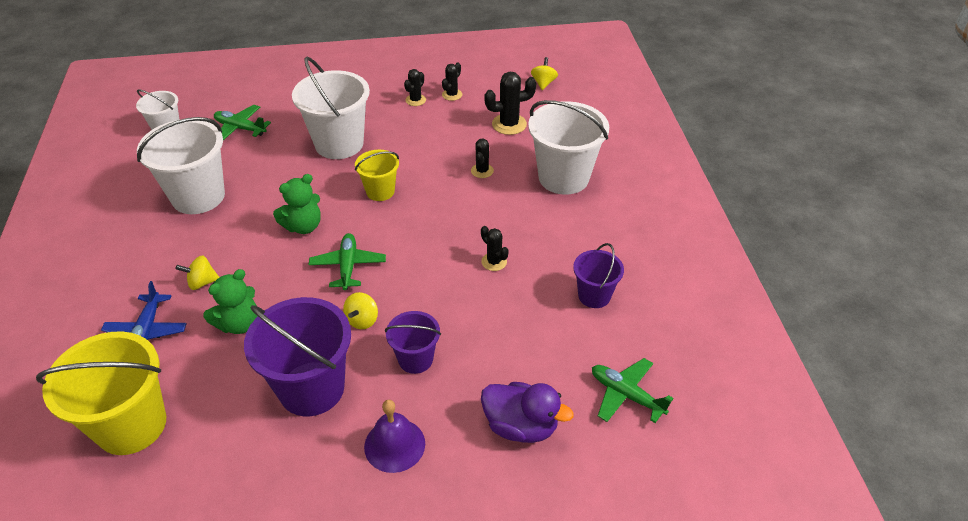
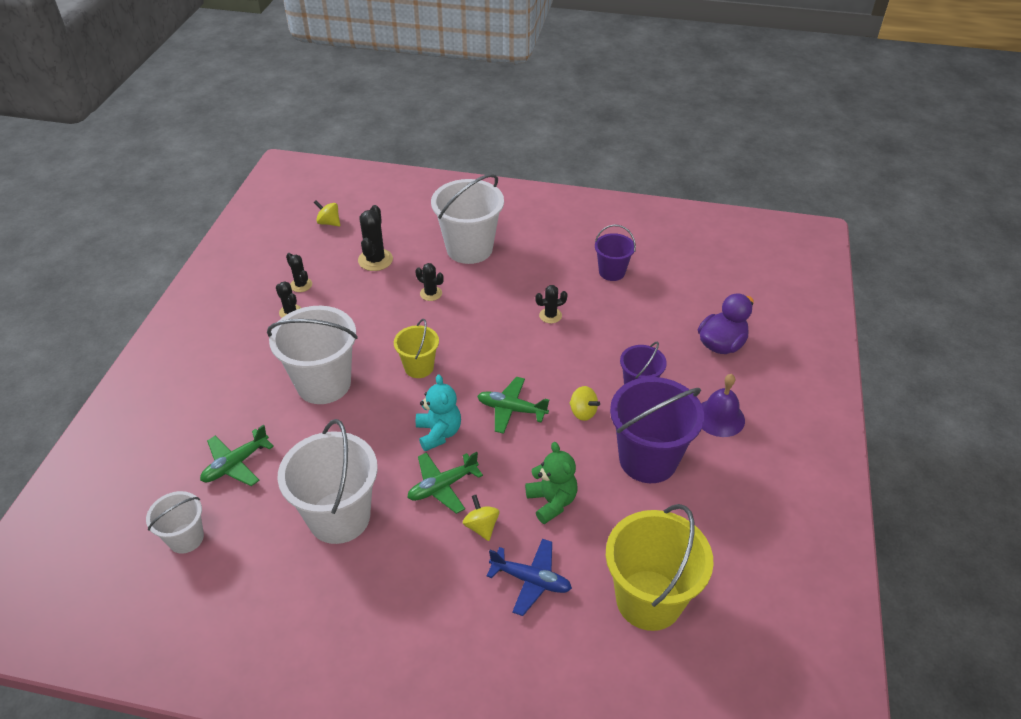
camera: 70 degrees left, 0 degrees up
yellow spinning top [175,255,220,290] -> yellow spinning top turned 150 degrees clockwise [463,495,499,541]
green teddy bear [273,174,321,234] -> turquoise teddy bear [416,375,461,451]
green plane [592,358,673,423] -> green plane moved to [407,452,483,514]

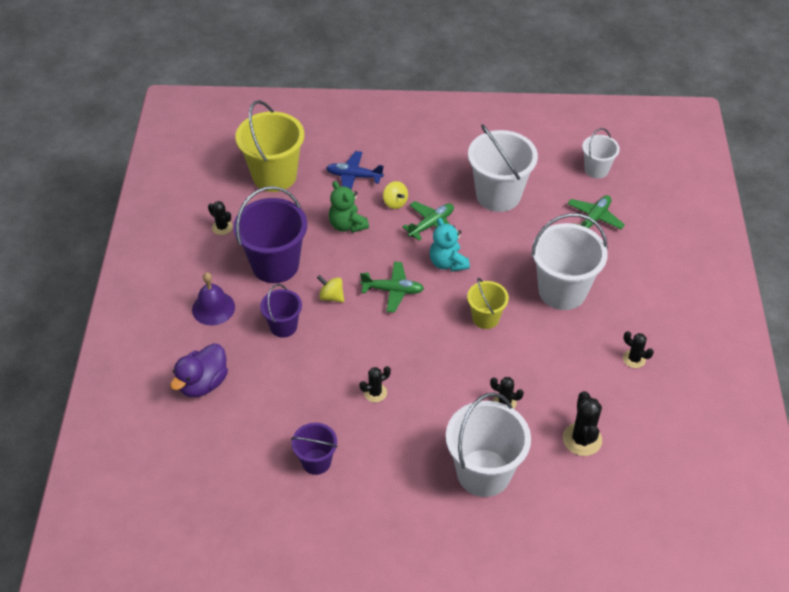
camera: 170 degrees right, 5 degrees up
black cactus [286,253,312,292] -> black cactus moved to [208,201,233,235]
yellow spinning top [314,200,340,226] -> none

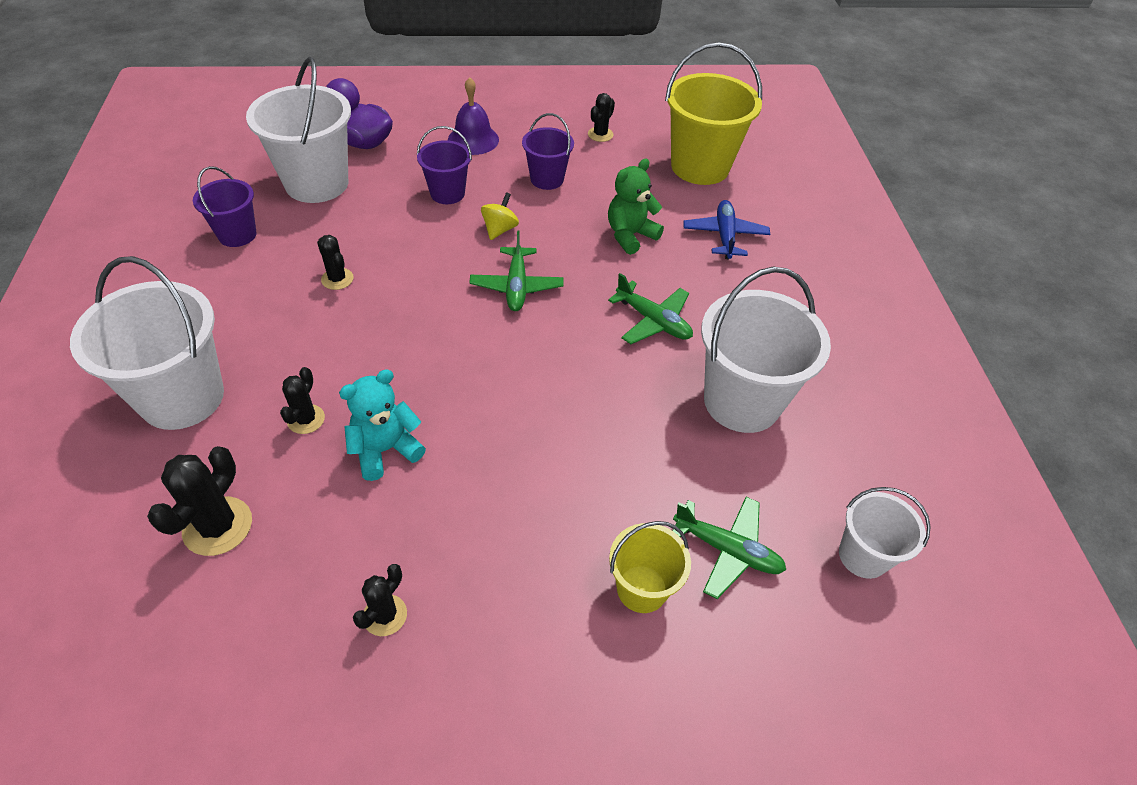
camera: 80 degrees right, 0 degrees up
purple bucket [233,186,307,283] -> purple bucket [522,113,574,190], size x0.55
yellow spinning top [383,181,408,209] -> none
turquoise teddy bear [430,218,470,272] -> turquoise teddy bear moved to [339,369,426,481]
yellow bucket [467,278,509,329] -> yellow bucket moved to [609,521,691,613]
white bucket [531,213,608,310] -> white bucket moved to [246,57,351,203]
black cactus [563,391,602,456] -> black cactus turned 60 degrees counterclockwise [147,446,252,556]

